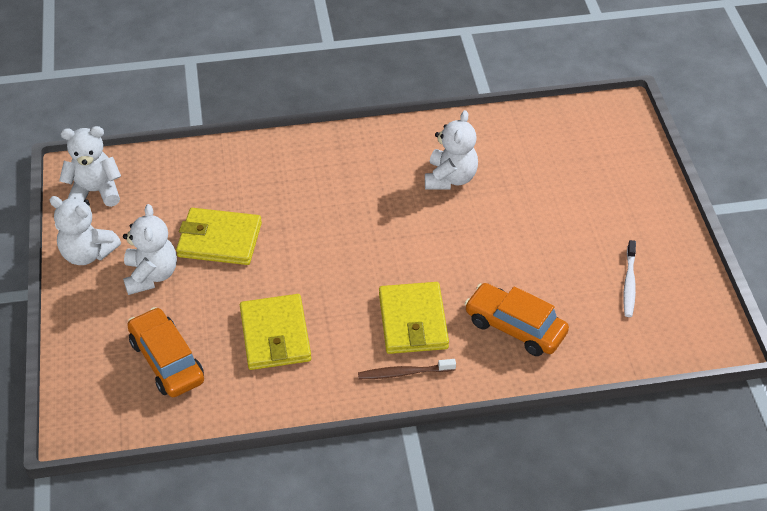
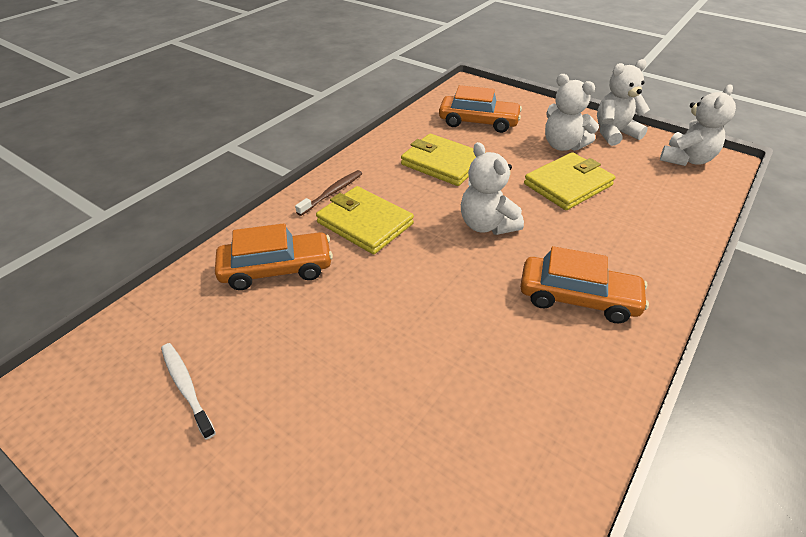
camera: 135 degrees right, 5 degrees down
white teddy bear [425,110,478,190] -> white teddy bear moved to [461,142,524,235]
none -> orange car [520,246,649,323]

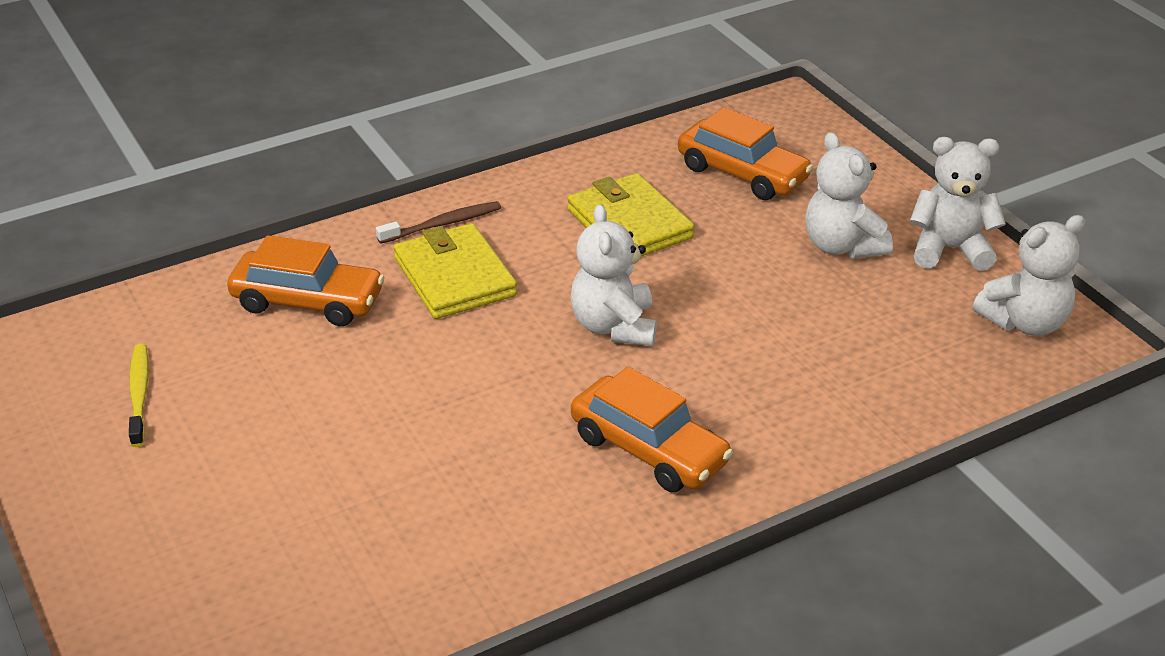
camera: 25 degrees right, 5 degrees down
white toothbrush [161,343,216,440] -> yellow toothbrush [129,343,149,447]
yellow wallet [524,152,615,210] -> none

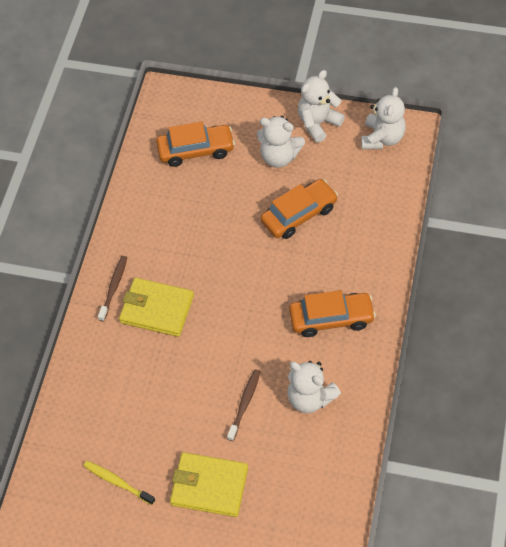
camera: 45 degrees left, 20 degrees up
orange car [227,235,385,326] -> orange car moved to [261,179,338,239]
yellow wallet [567,173,694,256] -> yellow wallet moved to [170,452,248,517]
white teddy bear [571,204,657,346] -> white teddy bear moved to [287,361,341,413]
none -> brown toothbrush [227,369,261,441]

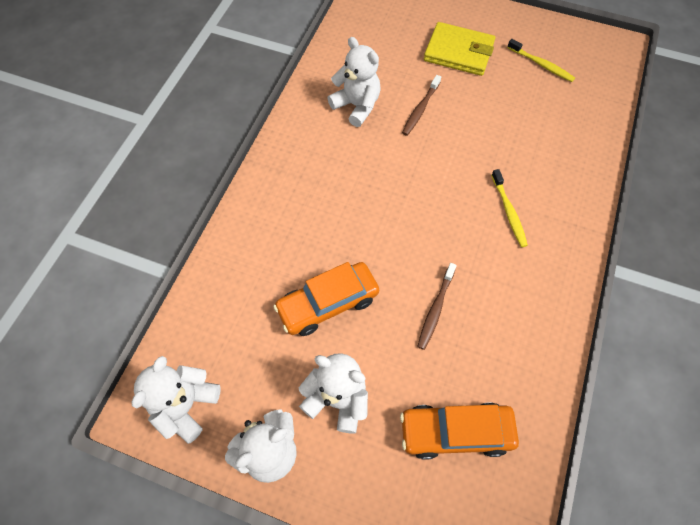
camera: 175 degrees left, 5 degrees up
brown toothbrush [98,256,128,322] -> brown toothbrush moved to [417,263,457,350]
yellow wallet [119,278,194,337] -> yellow toothbrush [491,169,528,247]
orange car [289,290,376,337] -> none

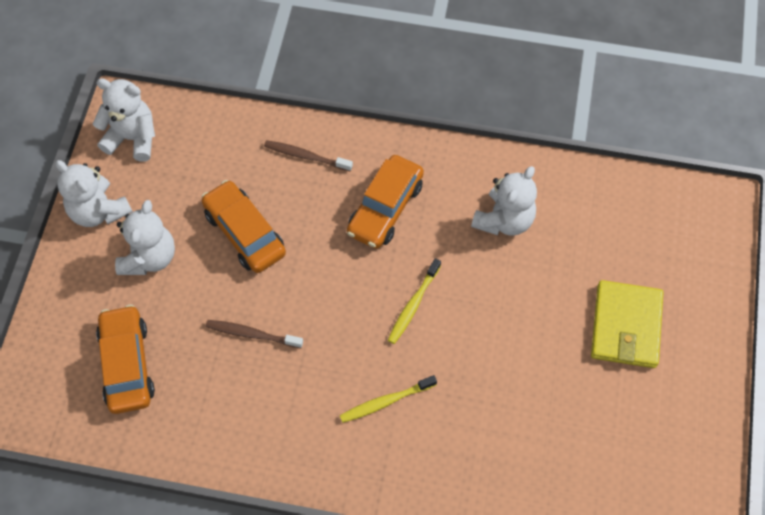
camera: 80 degrees right, 0 degrees up
brown toothbrush [402,75,441,136] -> brown toothbrush moved to [264,140,353,172]
yellow toothbrush [507,39,575,82] -> yellow toothbrush moved to [388,258,441,344]
none -> orange car [347,155,424,249]

